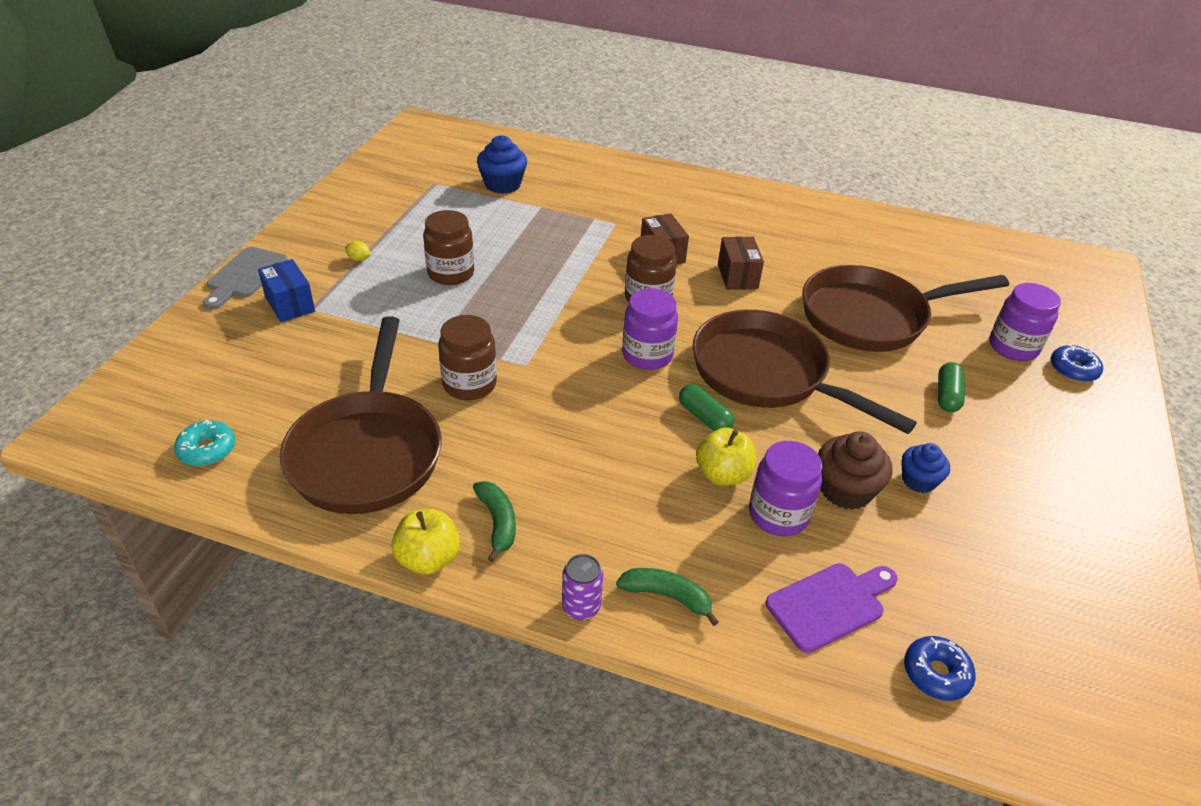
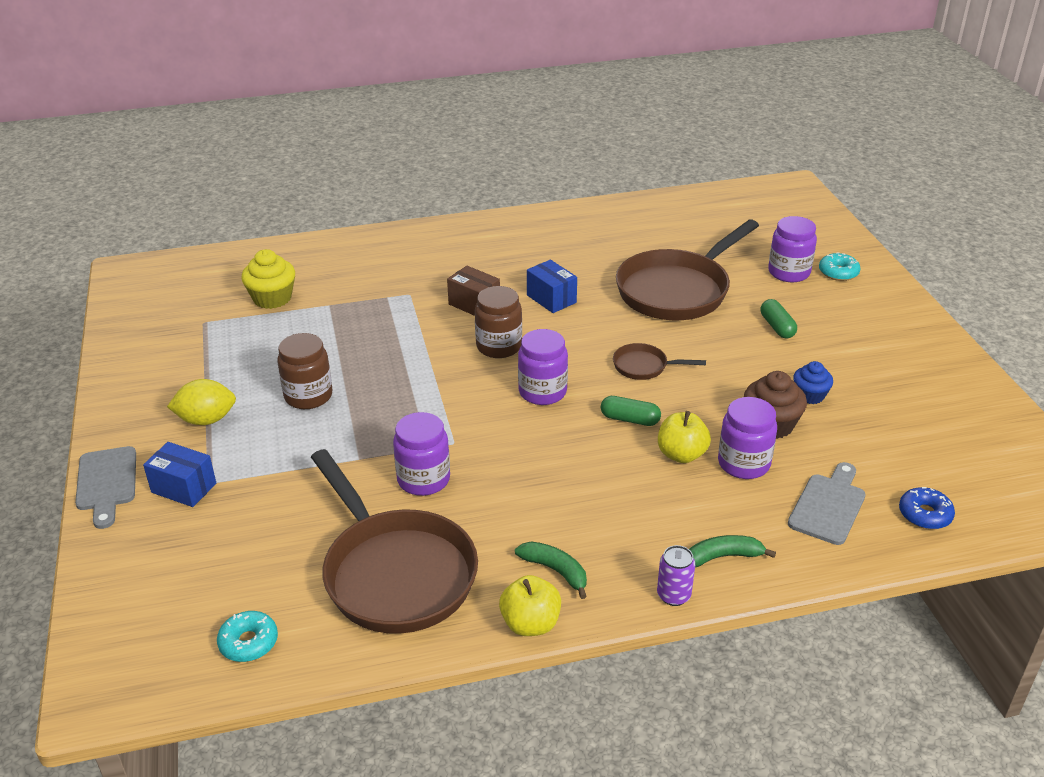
camera: 30 degrees left, 5 degrees down
yellow lemon [345,241,371,261] -> yellow lemon [167,379,236,425], size x2.13
brown jar [438,315,497,400] -> purple jar [393,412,450,496]
blue cupcake [477,135,527,194] -> yellow cupcake [241,249,295,309]
brown pan [692,310,917,434] -> brown pan [613,343,706,380], size x0.44
brown box [718,236,764,290] -> blue box [527,260,577,313]
purple cutting board [766,563,898,653] -> grey cutting board [788,462,865,545]
blue donut [1050,344,1103,382] -> turquoise donut [819,253,861,281]

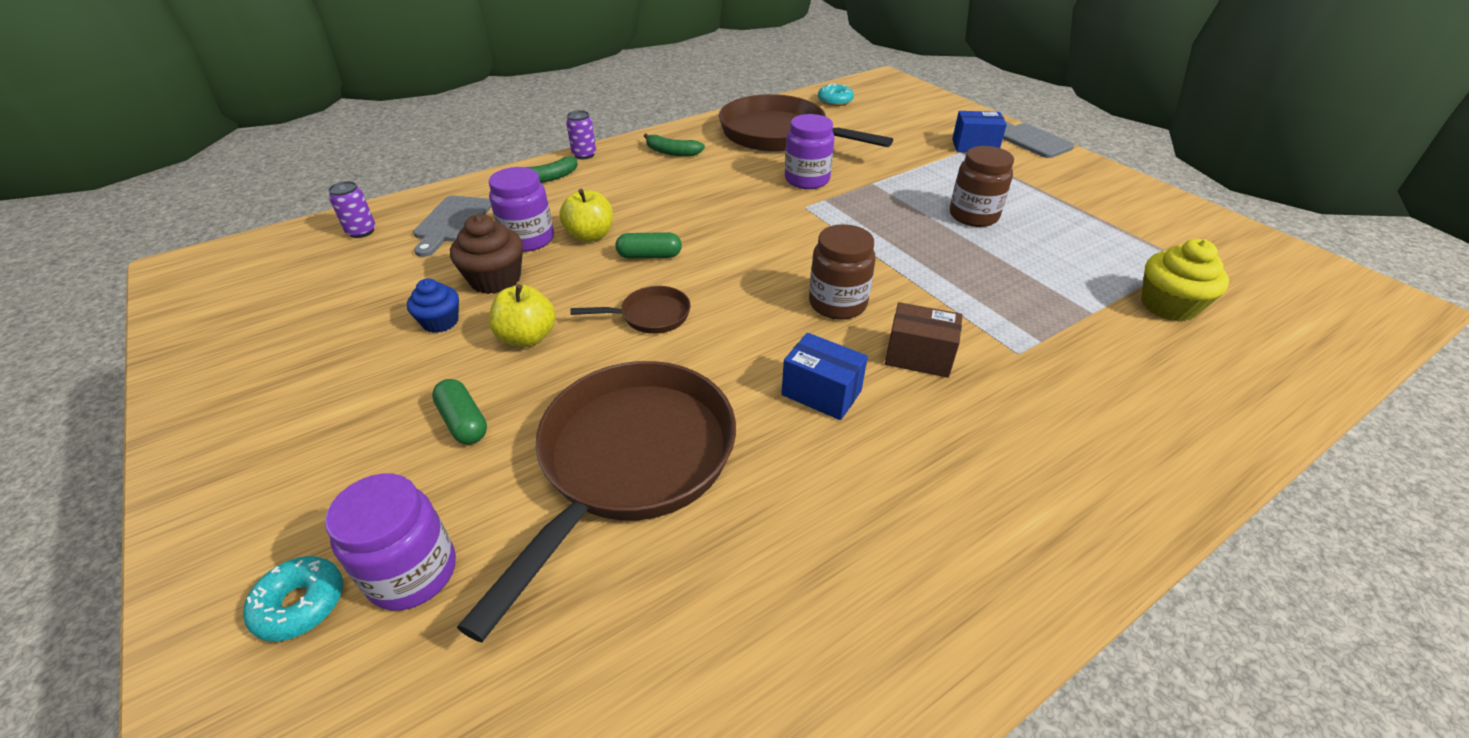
camera: 160 degrees right, 5 degrees up
yellow lemon [167,379,236,425] -> none
yellow apple [499,575,561,636] -> yellow apple moved to [489,284,556,347]
purple jar [518,329,568,405] -> none
blue donut [899,487,955,529] -> purple can [328,181,376,238]

